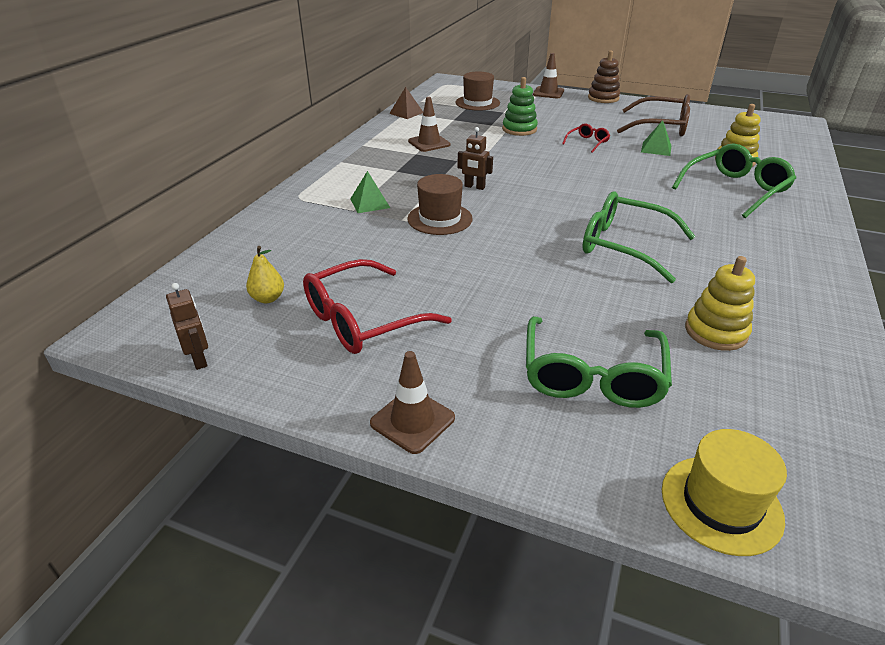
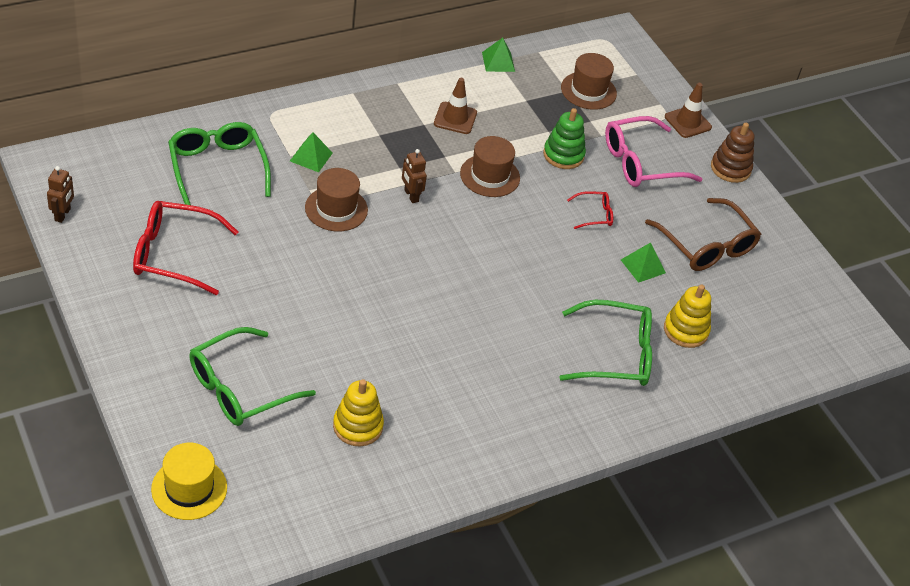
camera: 35 degrees right, 10 degrees up
yellow pear [246,246,284,303] -> none
brown traffic cone [370,351,455,454] -> none
brown pyramid [389,87,423,119] -> green pyramid [482,38,515,72]
green glasses [582,191,696,283] -> green glasses moved to [168,122,271,205]
none -> brown hat [460,136,520,197]
none -> pink glasses [605,116,702,187]

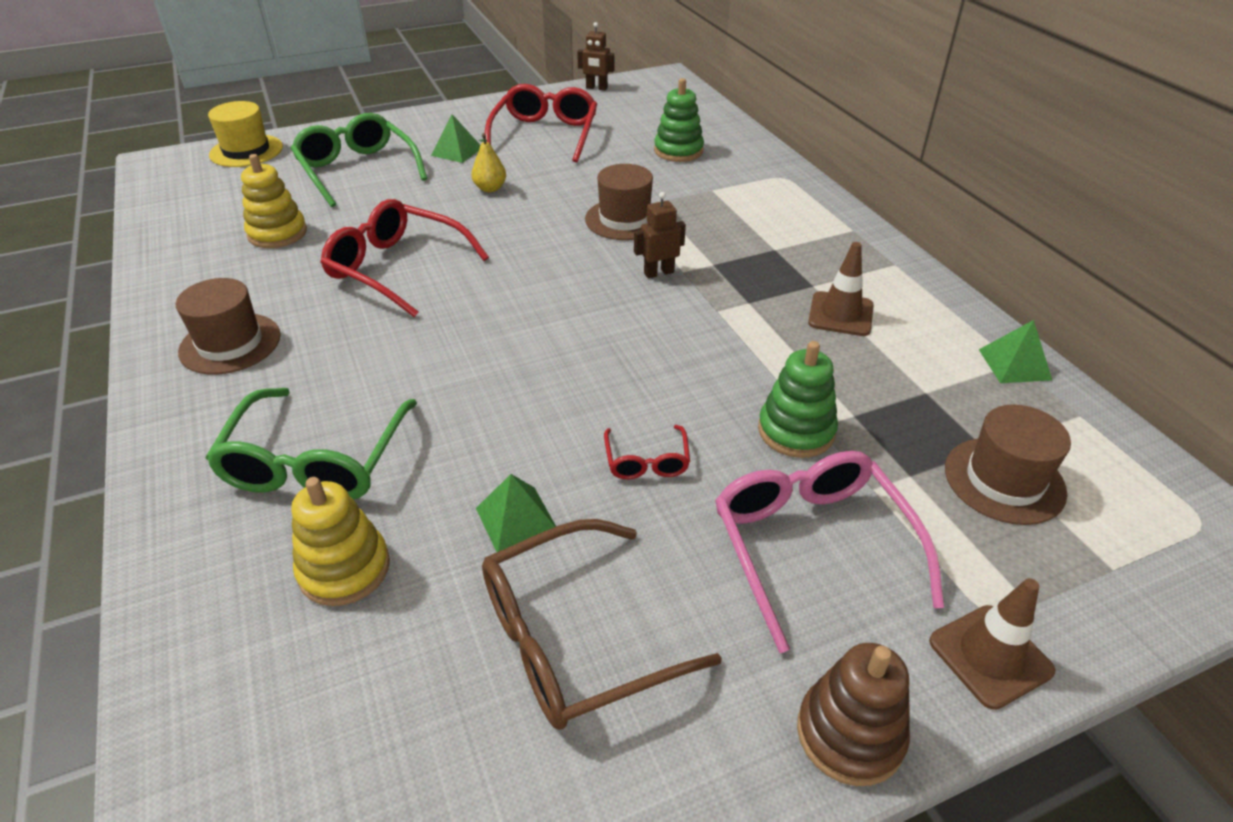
camera: 100 degrees right, 5 degrees down
green glasses [168,122,271,205] -> green stacking toy [654,78,704,162]
green pyramid [290,132,333,172] -> green pyramid moved to [431,114,480,163]
brown hat [460,136,520,197] -> brown hat moved to [176,278,281,375]
none -> red glasses [320,199,489,317]
none -> yellow pear [471,133,506,192]

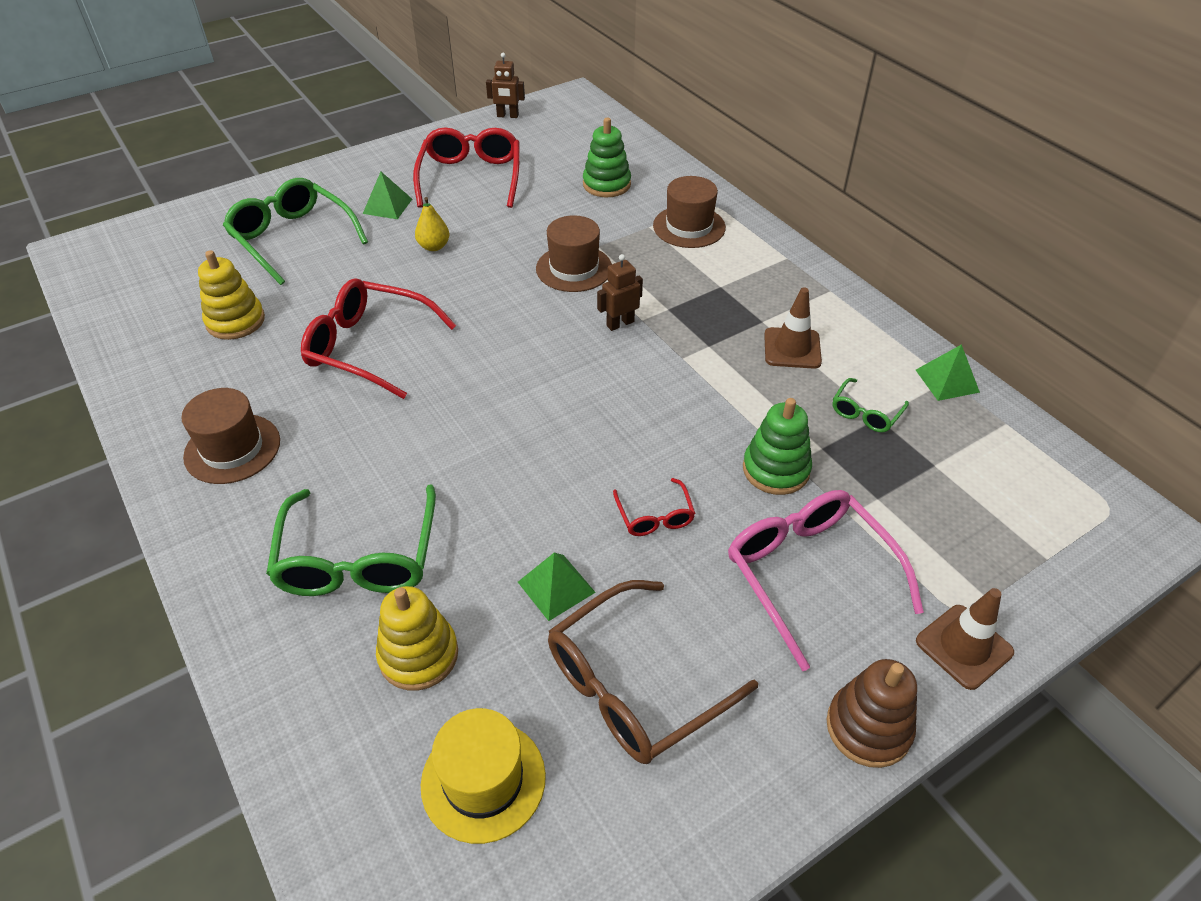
camera: 10 degrees left, 5 degrees up
yellow hat [208,101,283,167] -> yellow hat moved to [421,708,546,844]
brown hat [945,404,1071,525] -> brown hat moved to [653,176,726,248]
none -> green glasses [832,378,909,432]

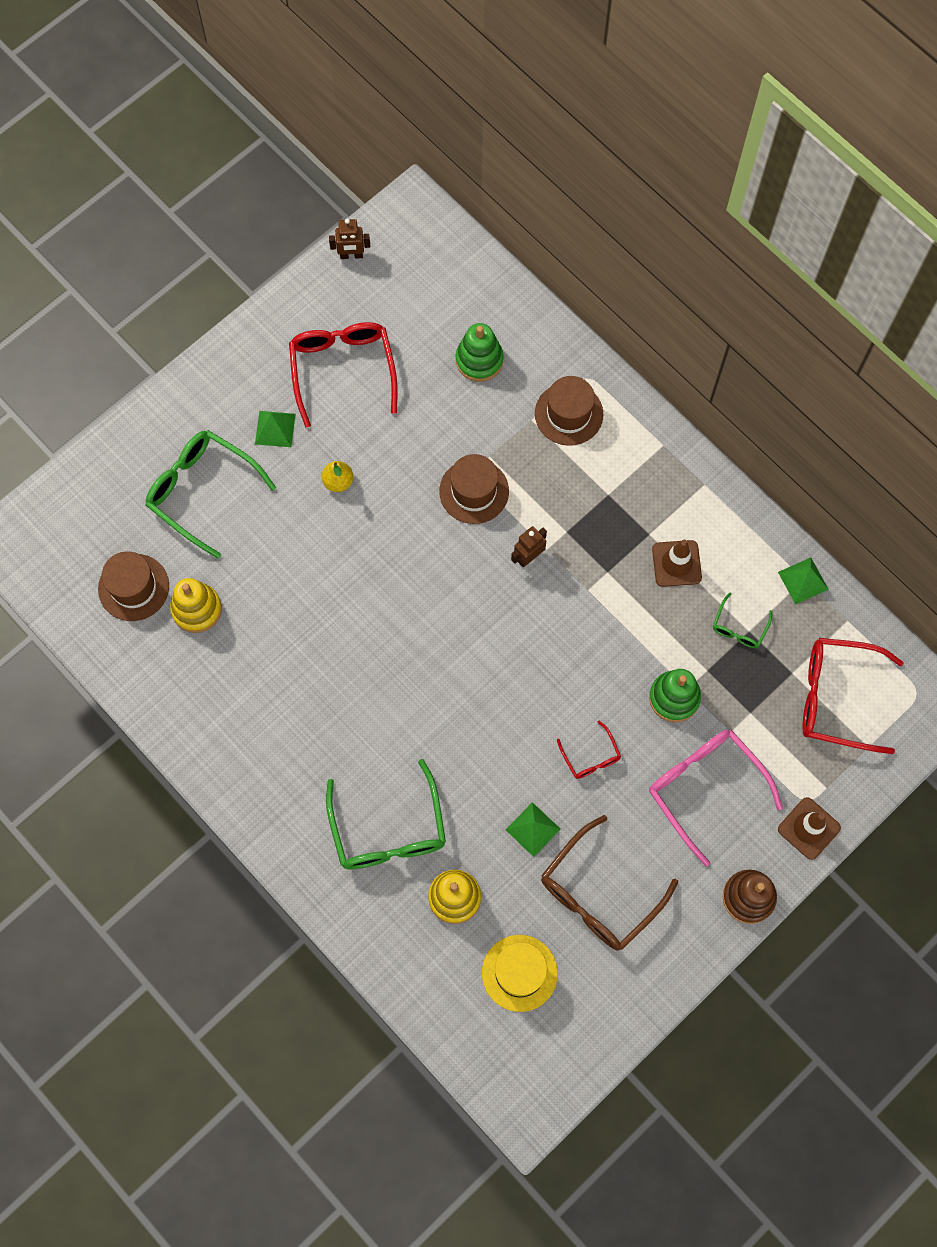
camera: 10 degrees left, 25 degrees up
brown hat [181,388,280,484] -> brown hat moved to [98,551,169,621]
red glasses [301,278,456,399] -> red glasses moved to [802,638,904,754]

